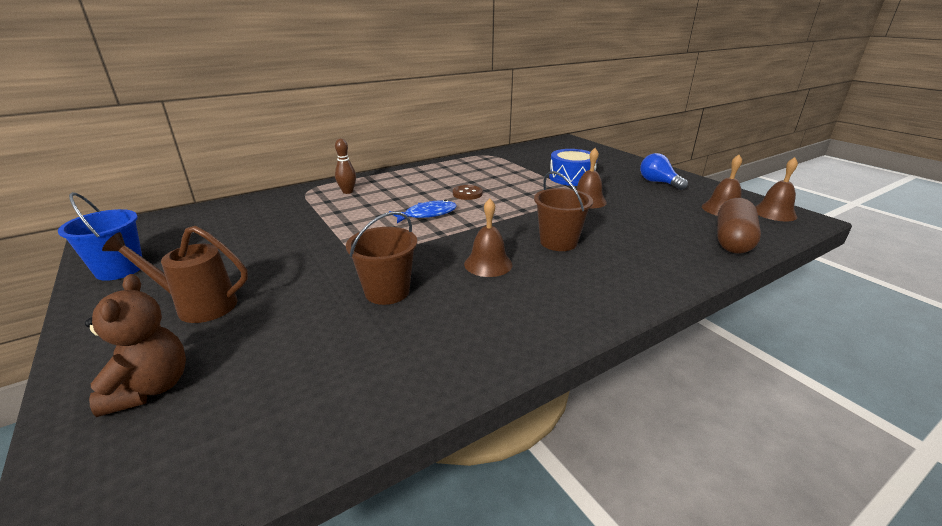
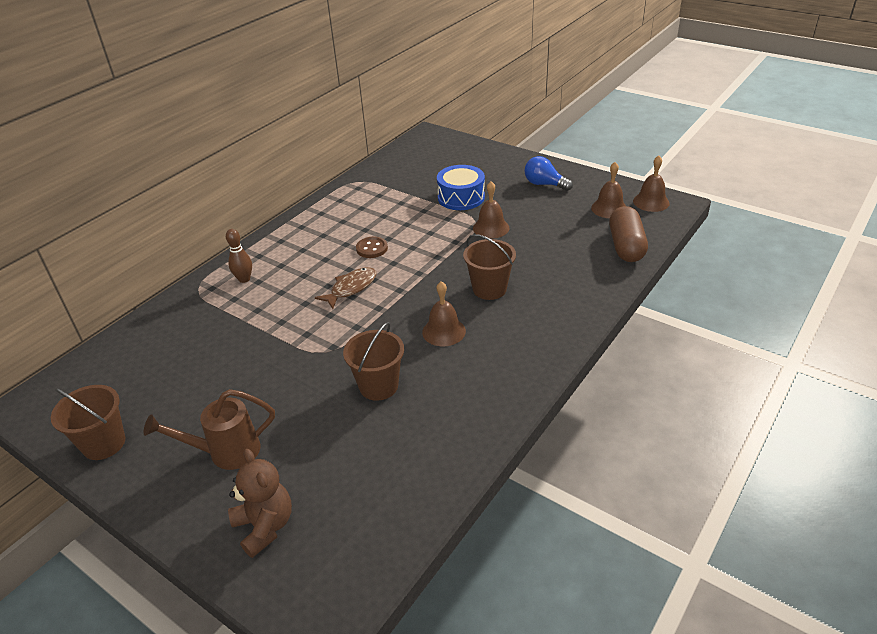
camera: 20 degrees left, 10 degrees up
blue bucket [58,192,142,281] -> brown bucket [51,385,125,460]
blue fish [389,200,457,223] -> brown fish [315,267,376,309]

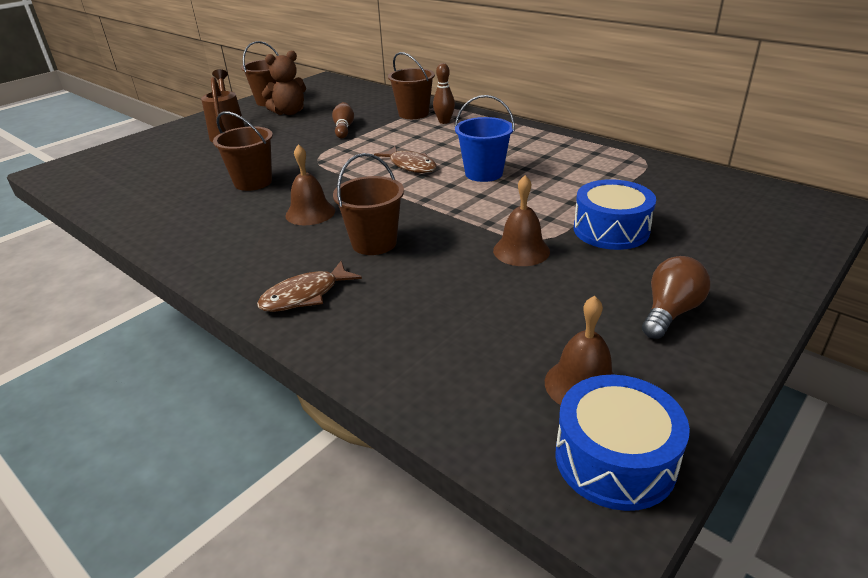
camera: 95 degrees right, 5 degrees down
brown teddy bear [228,449,292,558] -> brown teddy bear moved to [262,51,306,115]
brown button [356,237,388,258] -> blue bucket [455,95,515,182]
blue light bulb [524,156,573,191] -> brown light bulb [642,256,710,339]
brown capsule [609,206,648,262] -> none
brown bell [633,155,670,212] -> blue drum [556,375,690,511]
none -> brown fish [257,261,362,312]
none -> brown bowling pin [332,102,354,139]
none -> brown bucket [388,52,435,119]

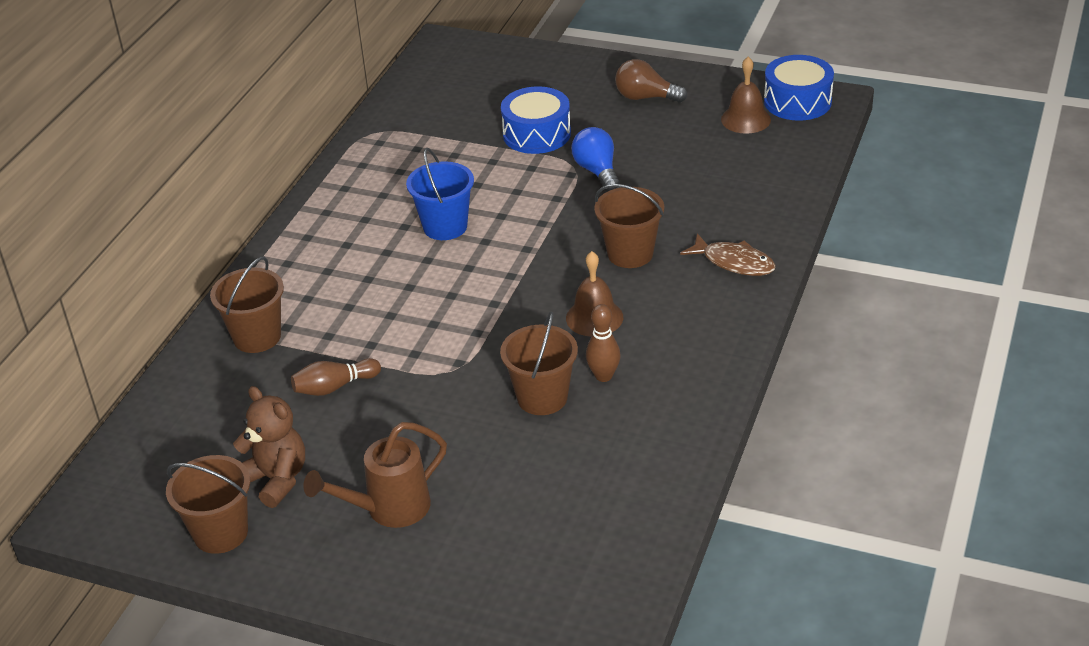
camera: 110 degrees left, 5 degrees up
brown fish [374,146,437,173] -> none
brown bowling pin [433,63,455,124] -> brown bowling pin moved to [586,304,621,382]
brown bell [493,175,550,266] -> blue light bulb [571,127,620,192]

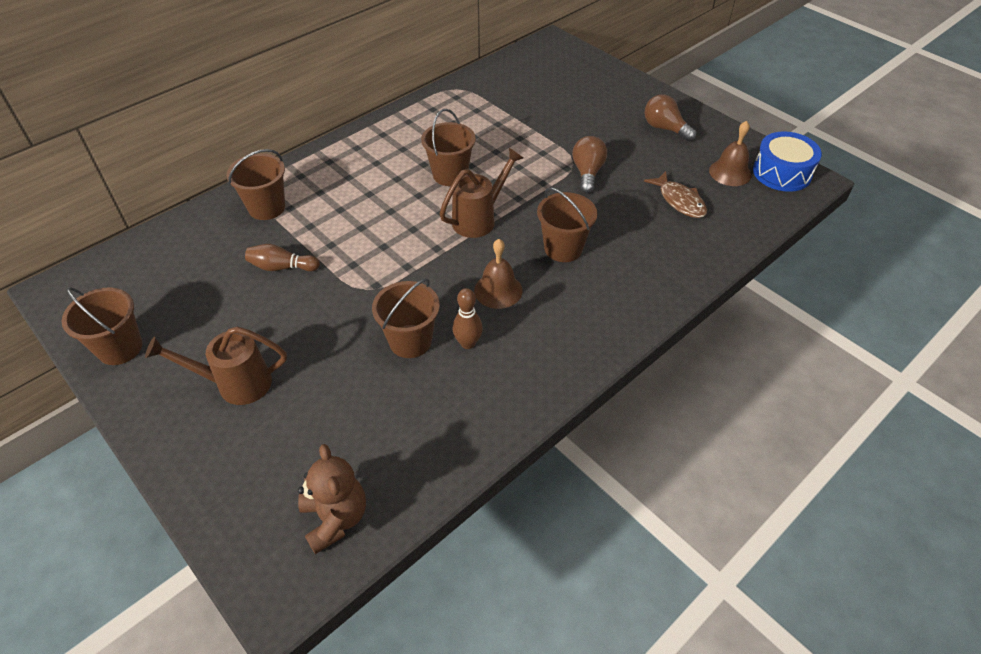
camera: 25 degrees right, 10 degrees up
brown teddy bear [233,386,305,508] -> brown teddy bear moved to [298,444,366,554]
blue bucket [406,148,474,240] -> brown bucket [421,109,476,186]
blue drum [501,86,571,154] -> none
blue light bulb [571,127,620,192] -> brown light bulb [572,136,607,193]
brown fish [680,233,776,276] -> brown fish moved to [644,171,707,218]
none -> brown watering can [439,148,523,238]

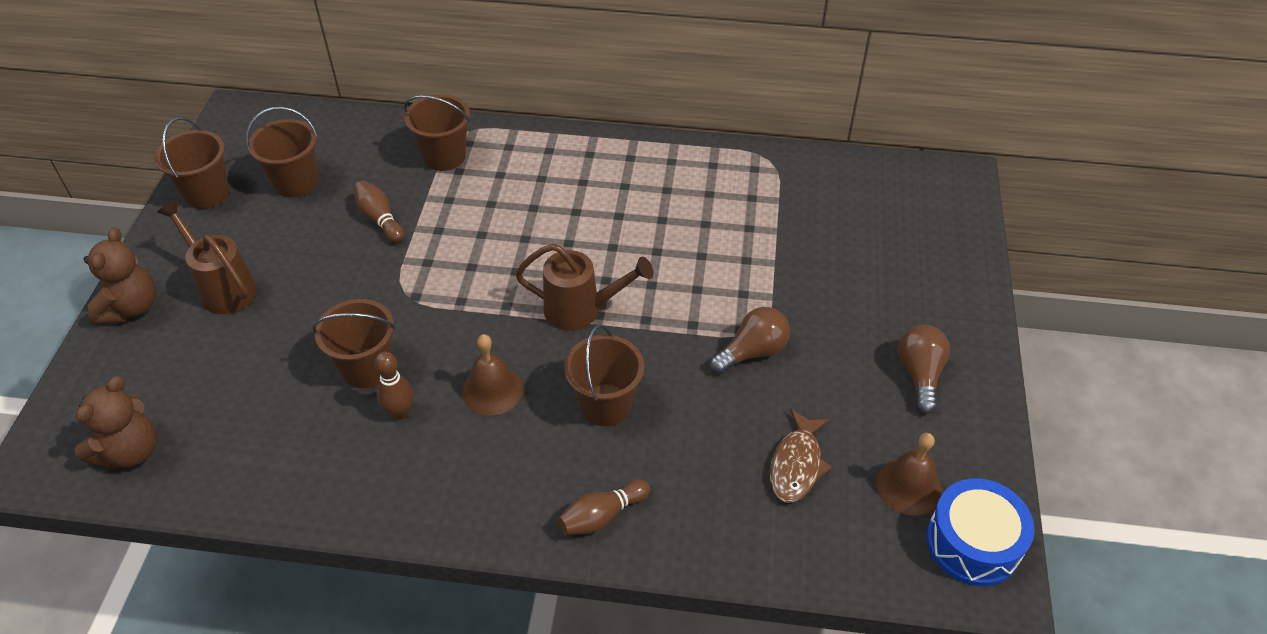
camera: 50 degrees right, 0 degrees up
brown bucket [421,109,476,186] -> brown bucket moved to [246,107,318,197]
none -> brown teddy bear [84,227,156,325]
none -> brown bowling pin [558,479,650,535]

